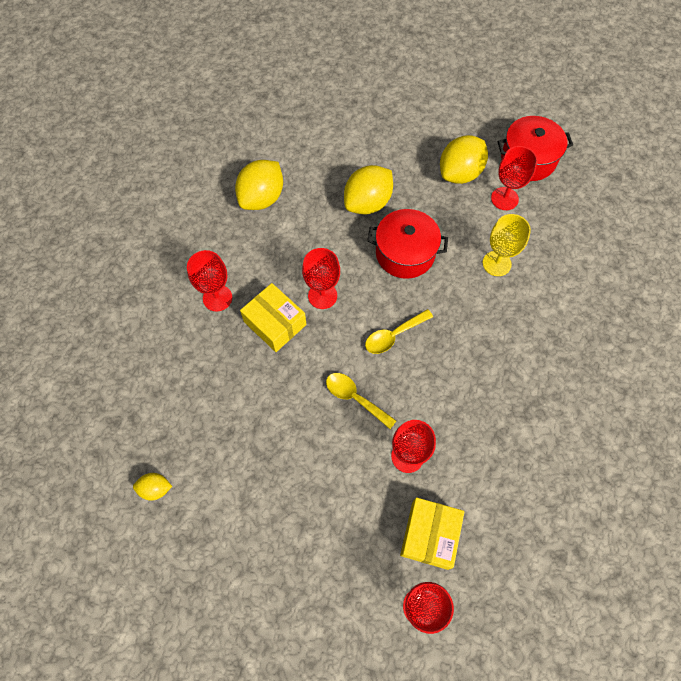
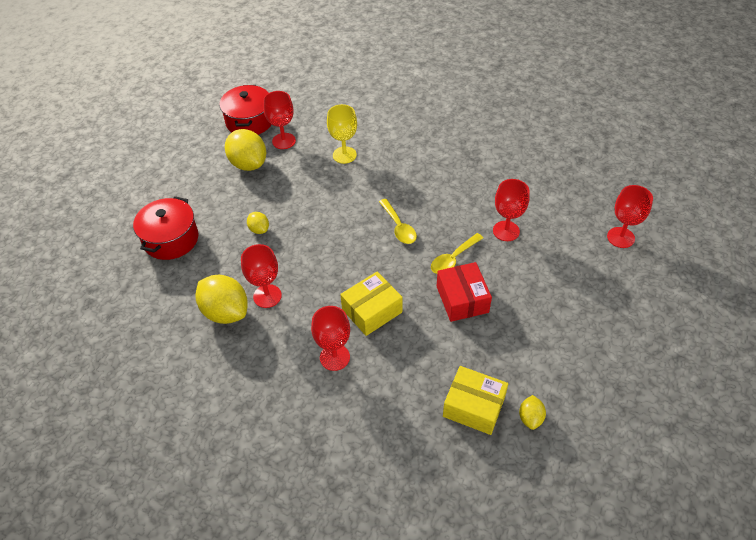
camera: 80 degrees left, 15 degrees down
red goblet [302,248,340,309] -> red goblet moved to [241,244,282,308]
yellow lemon [344,165,393,214] -> yellow lemon [247,212,269,234], size x0.50
red pot [367,209,448,279] -> red pot moved to [133,196,198,260]
yellow box [400,497,465,570] -> yellow box moved to [443,366,508,435]
none -> red box [437,262,492,322]

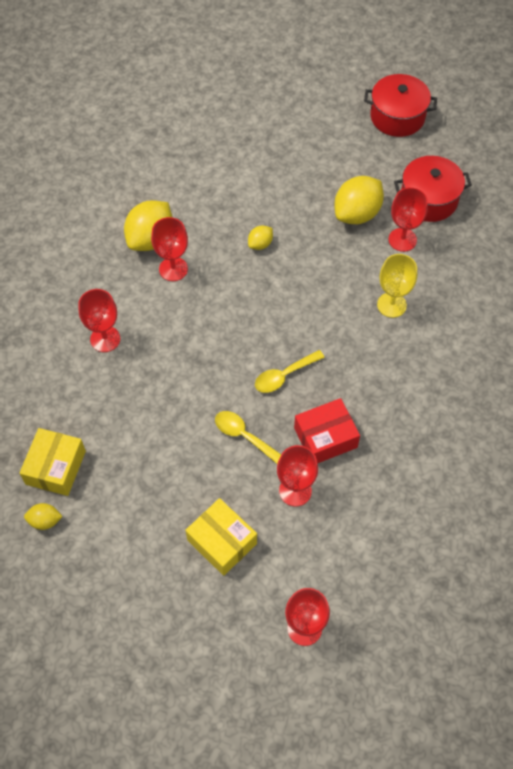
camera: 80 degrees right, 10 degrees up
red pot [133,196,198,260] -> red pot moved to [364,74,437,137]
yellow box [340,272,402,336] -> yellow box moved to [185,498,257,576]
red box [437,262,492,322] -> red box moved to [294,398,360,463]

